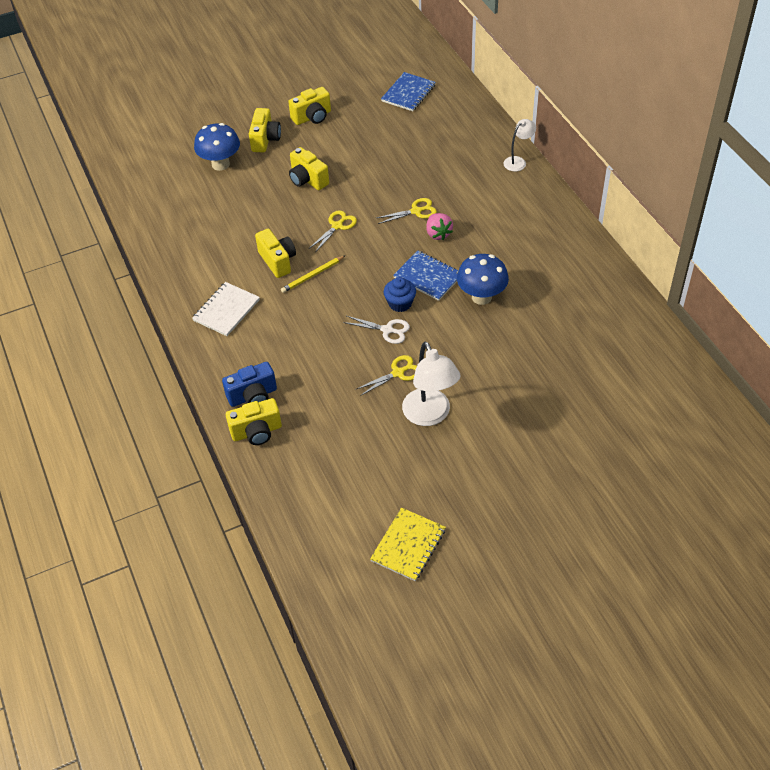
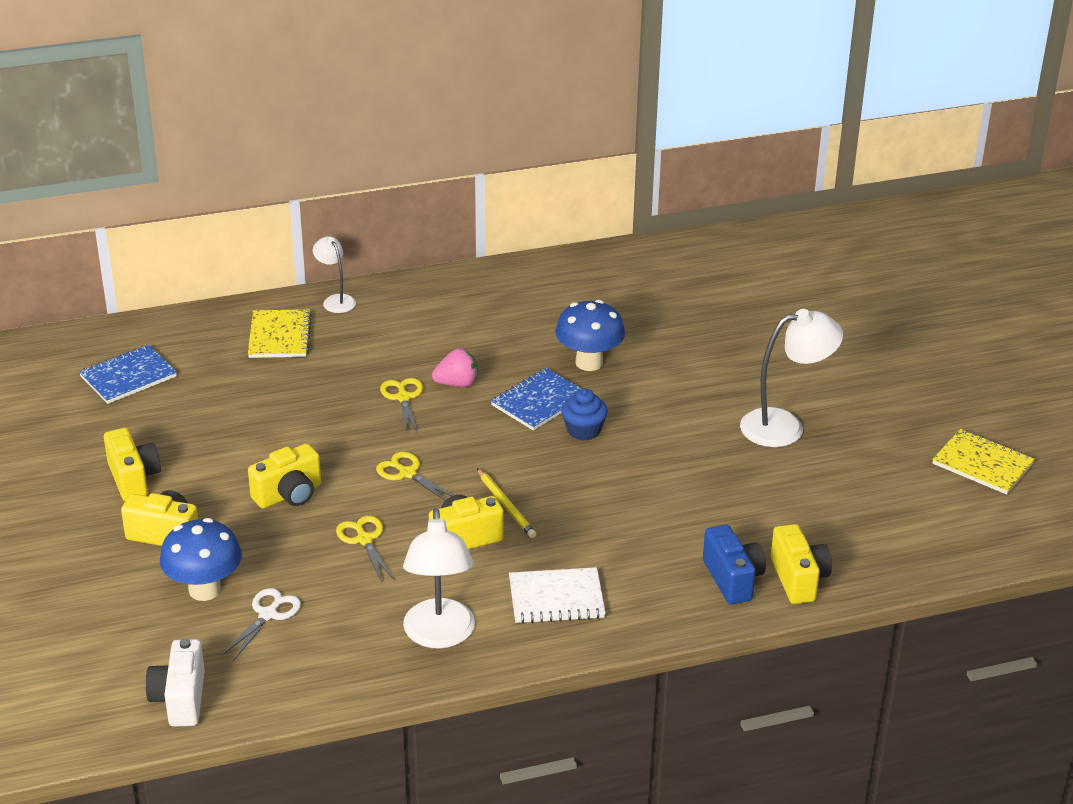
camera: 85 degrees left, 15 degrees down
white notebook [192,282,260,336] -> white notebook turned 45 degrees counterclockwise [509,567,606,624]
white scissors [343,316,410,344] -> white scissors moved to [222,588,301,661]
yellow scissors [355,355,417,396] -> yellow scissors moved to [336,516,394,582]
blue notebook [381,72,436,111] -> blue notebook turned 75 degrees counterclockwise [79,345,177,404]
none -> white camera [146,638,205,727]
none -> yellow notebook [248,309,312,358]
none -> white lamp [403,508,475,649]

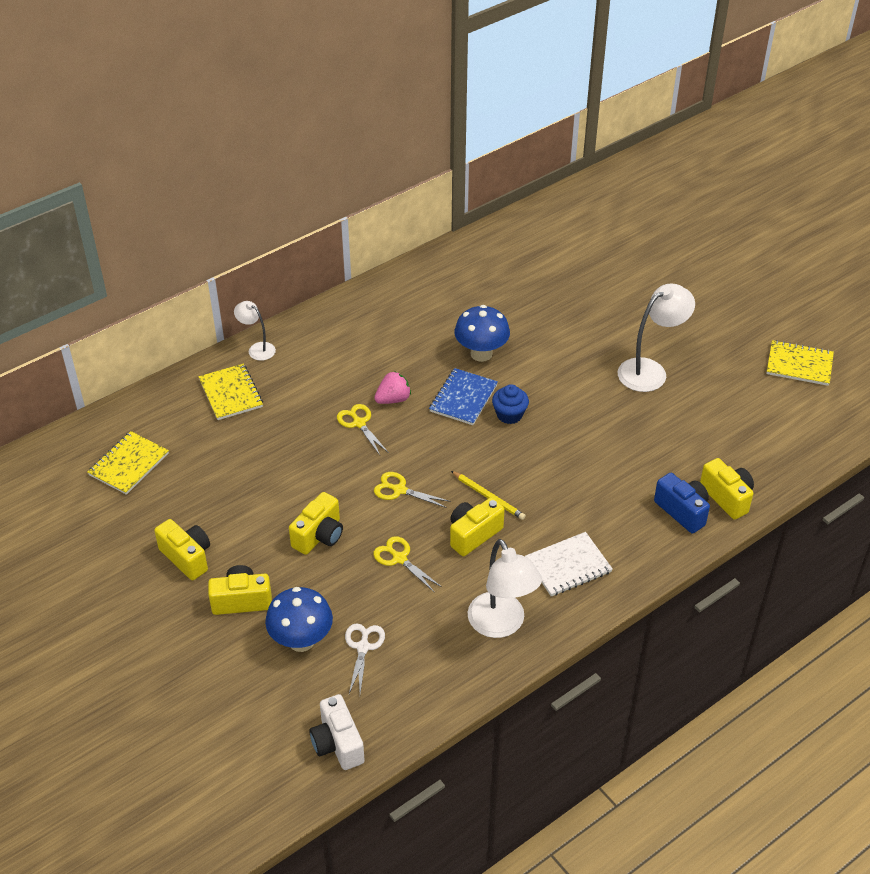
camera: 20 degrees left, 10 degrees up
blue notebook [79,345,177,404] -> yellow notebook [87,431,169,495]

